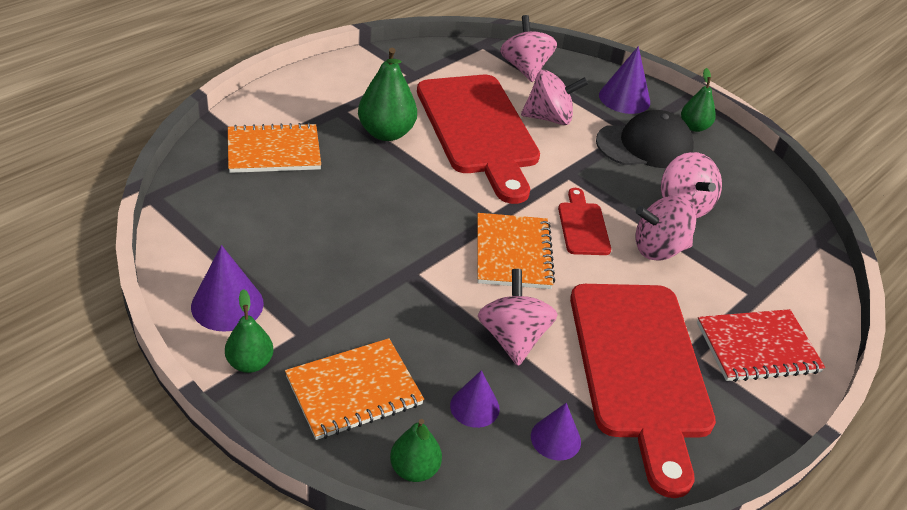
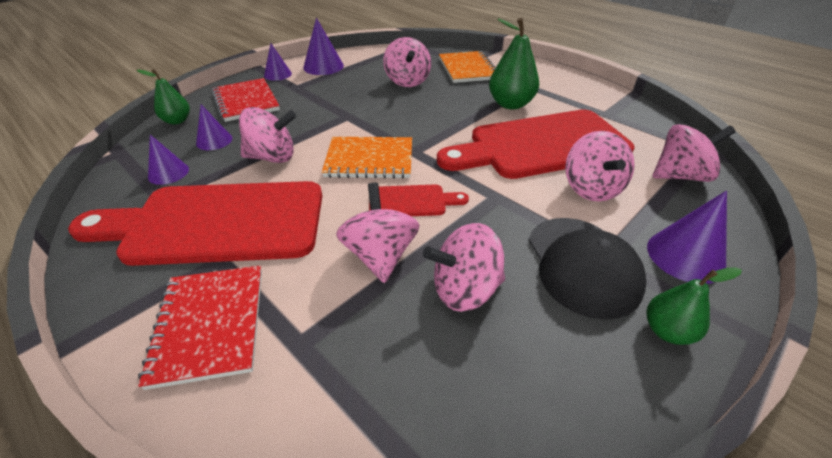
camera: 95 degrees right, 0 degrees up
green pear [225,289,274,373] -> purple cone [264,43,292,81]
orange notebook [285,338,424,440] -> red notebook [212,78,280,122]
none -> pink spinning top [383,37,431,87]

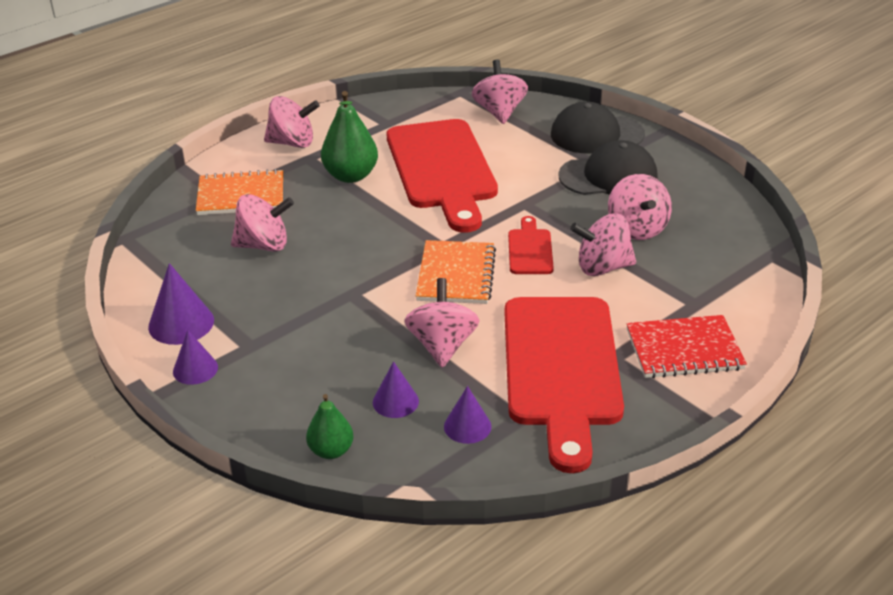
camera: 85 degrees left, 5 degrees down
red notebook [212,78,280,122] -> none
pink spinning top [565,131,635,201] -> pink spinning top moved to [264,96,320,148]
purple cone [647,191,727,284] -> black cap [551,101,645,154]
green pear [647,267,742,345] -> none

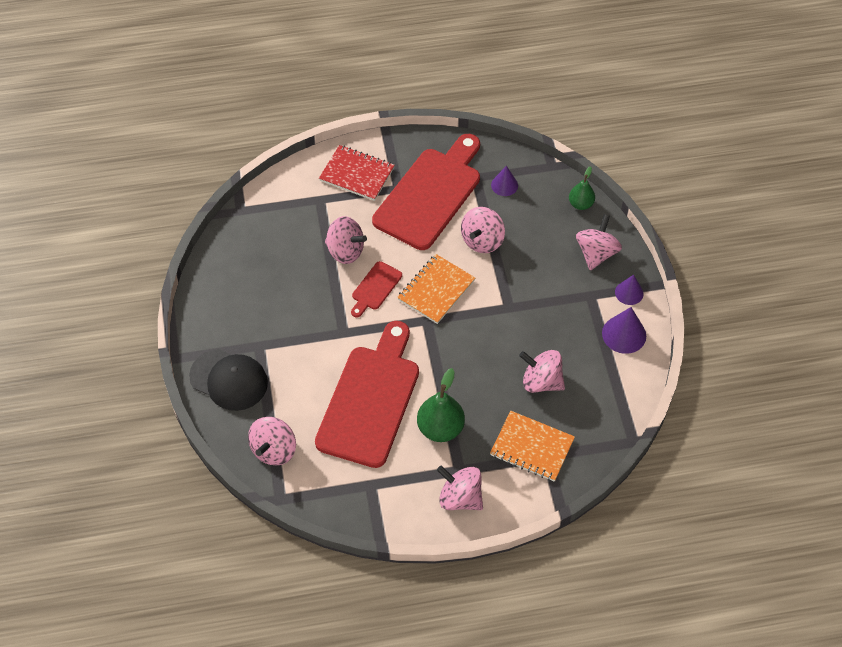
camera: 150 degrees left, 20 degrees up
purple cone [373,361,419,418] -> none
black cap [558,140,658,195] -> none
pink spinning top [608,174,672,240] -> pink spinning top moved to [576,214,622,270]

